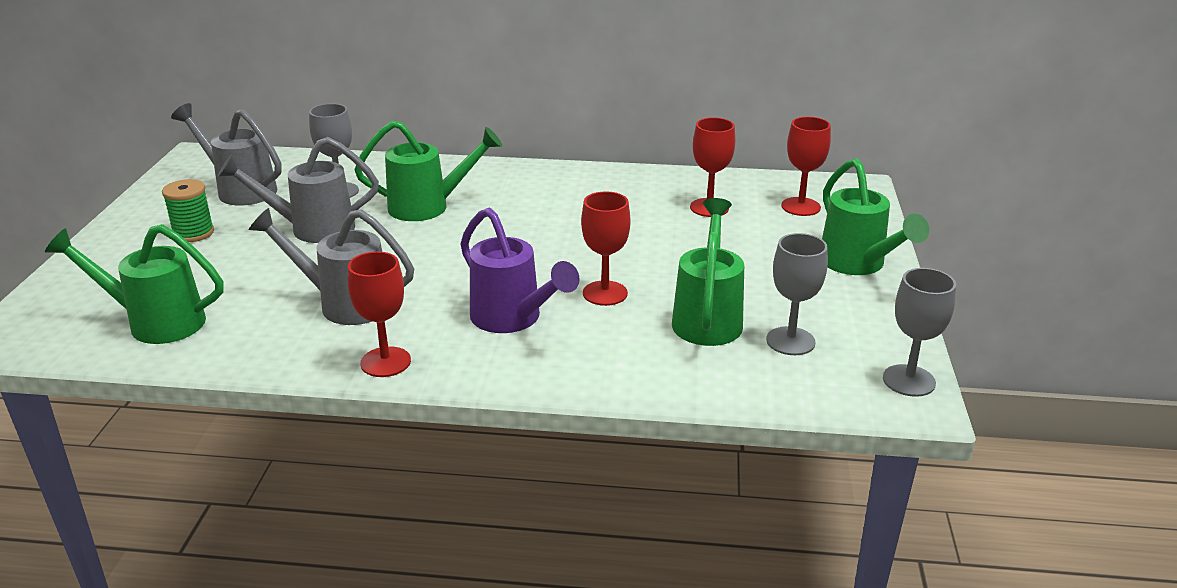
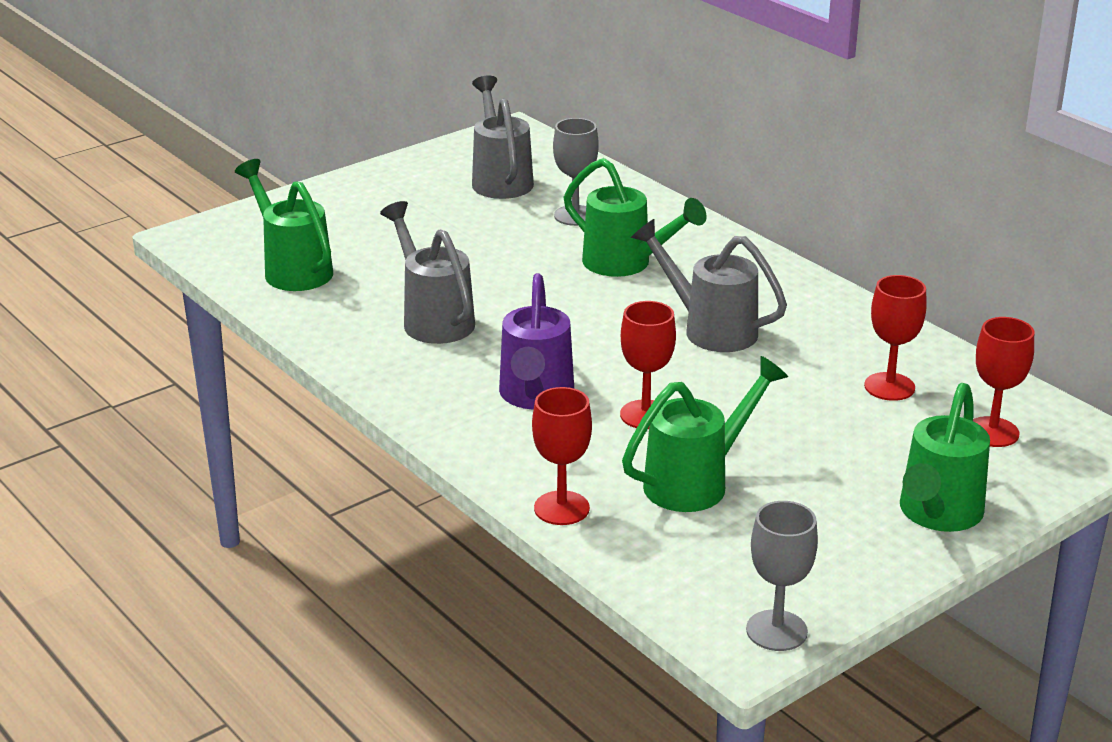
camera: 45 degrees right, 0 degrees up
green spool [162,179,214,242] -> none
grey watering can [217,137,379,243] -> grey watering can moved to [631,219,787,352]
red goblet [348,251,411,377] -> red goblet moved to [532,387,592,525]
grey goblet [766,233,828,355] -> none

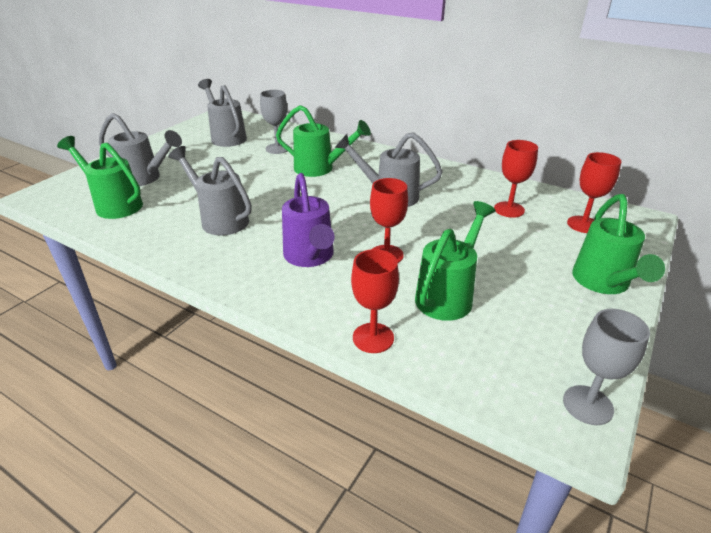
camera: 20 degrees left, 5 degrees up
none -> grey watering can [99,113,182,186]

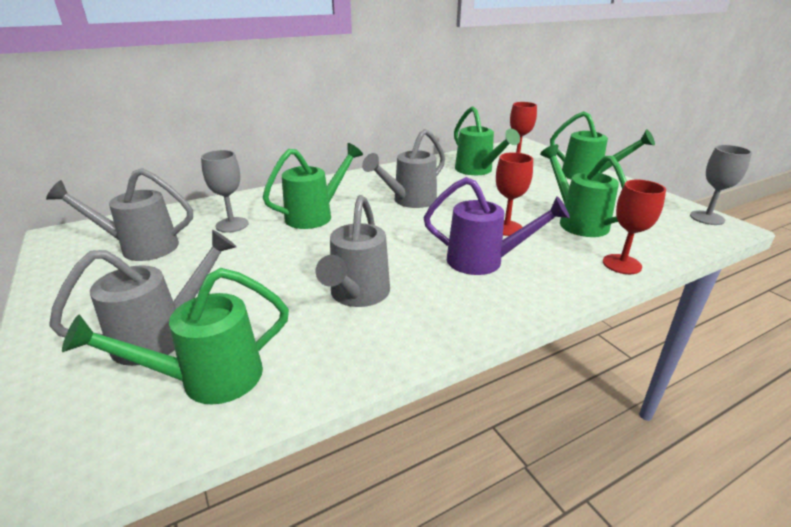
camera: 60 degrees left, 5 degrees down
grey watering can [168,146,252,236] -> grey watering can turned 60 degrees counterclockwise [316,195,390,307]
red goblet [494,140,538,218] -> green watering can [454,106,520,175]

